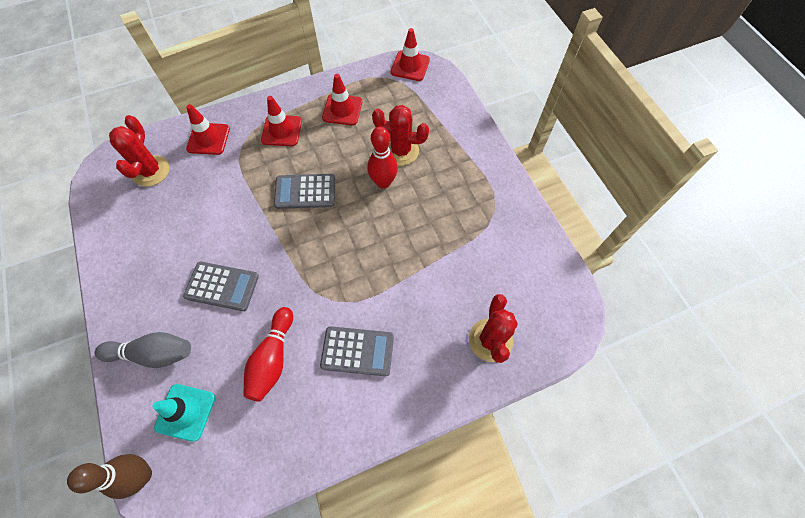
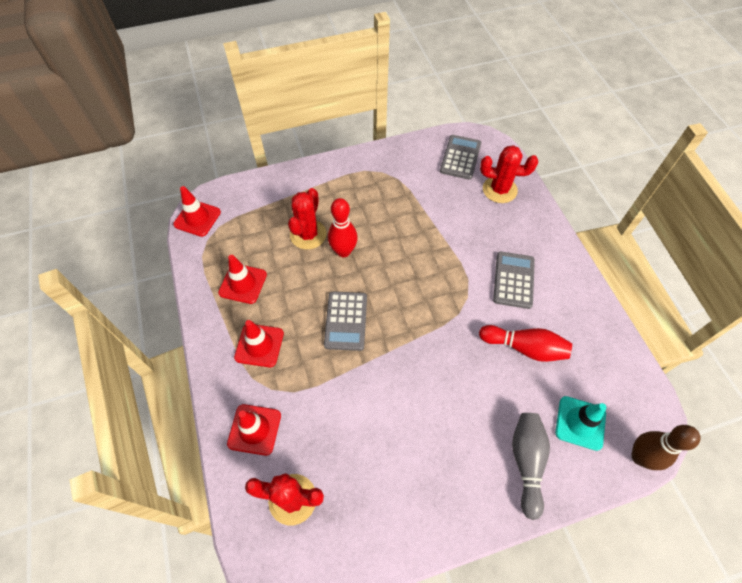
camera: 85 degrees left, 5 degrees down
grey calculator [183,262,259,311] -> grey calculator moved to [440,135,481,180]

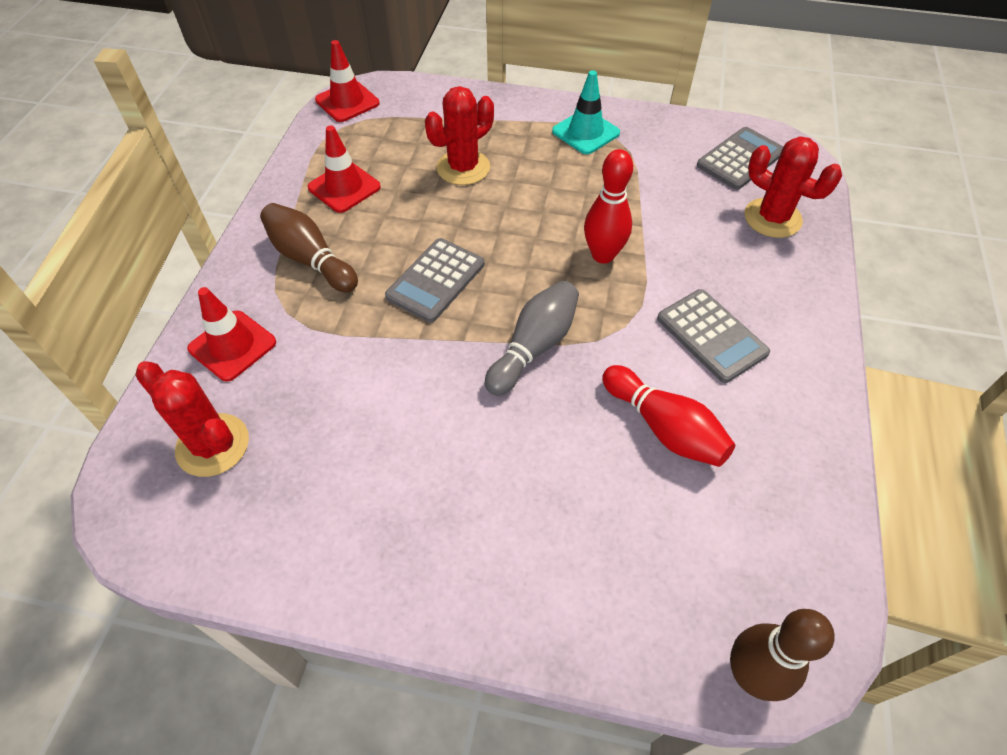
camera: 30 degrees right, 5 degrees down
red traffic cone [234,320,284,367] -> brown bowling pin [260,203,358,292]
red bowling pin [328,198,358,257] -> red bowling pin moved to [584,149,633,264]
grey calculator [493,252,535,309] -> grey calculator turned 105 degrees clockwise [657,289,770,383]
grey bowling pin [512,413,550,520] -> grey bowling pin moved to [485,280,579,396]
turquoise traffic cone [555,396,607,451] -> turquoise traffic cone moved to [552,70,620,154]

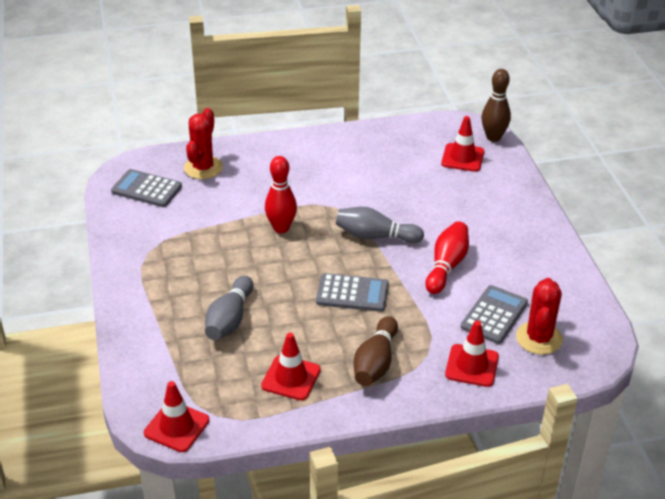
camera: 115 degrees left, 15 degrees down
red cactus [425,86,494,185] -> grey bowling pin [205,276,253,340]
turquoise traffic cone [552,70,620,154] -> none
red bowling pin [602,365,735,467] -> red bowling pin moved to [425,221,469,294]
grey calculator [657,289,770,383] -> grey calculator moved to [461,285,528,344]
none -> red traffic cone [441,116,484,172]

